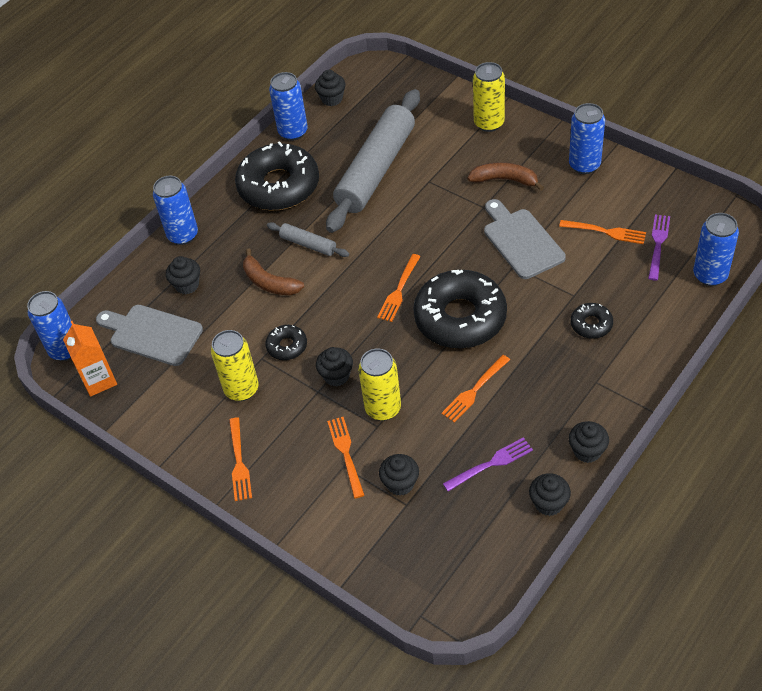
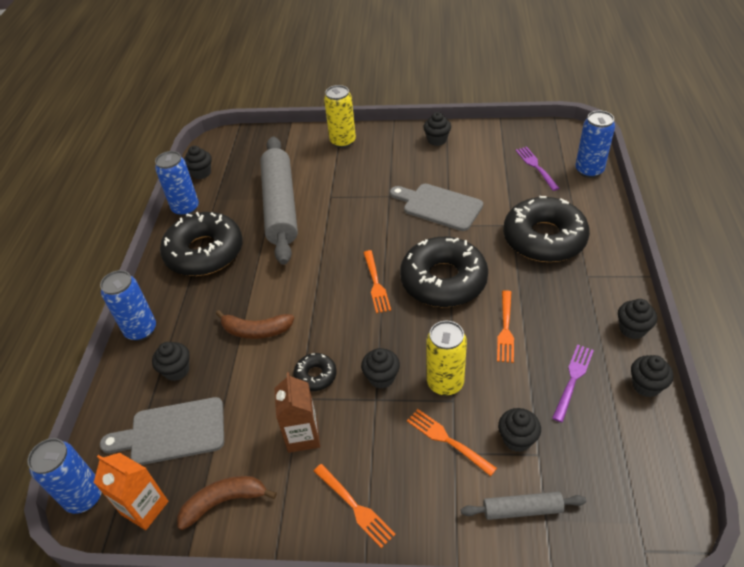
camera: 35 degrees left, 5 degrees down
yellow can [211,330,259,401] -> brown carton [274,372,320,453]
grey rolling pin [267,222,349,257] -> grey rolling pin moved to [461,492,586,520]
brown banana [468,162,544,191] -> brown banana moved to [177,476,277,530]
orange fork [559,220,646,244] -> none
blue can [569,103,605,174] -> black cupcake [423,112,451,146]
black donut [571,303,613,339] -> black donut [503,196,590,262], size x2.24

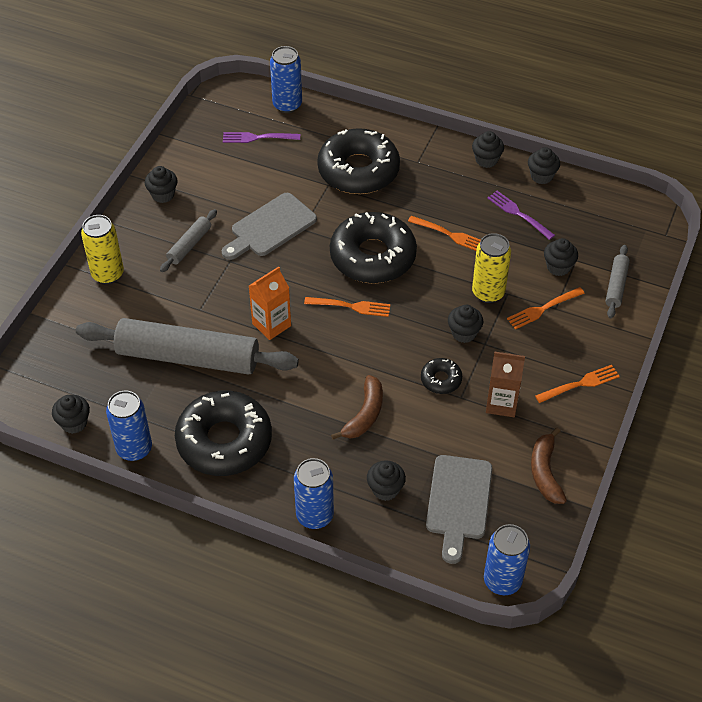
camera: 75 degrees left, 5 degrees up
orange carton [94,453,168,530] -> orange carton moved to [249,266,291,340]
none -> grey rolling pin [160,209,217,272]

